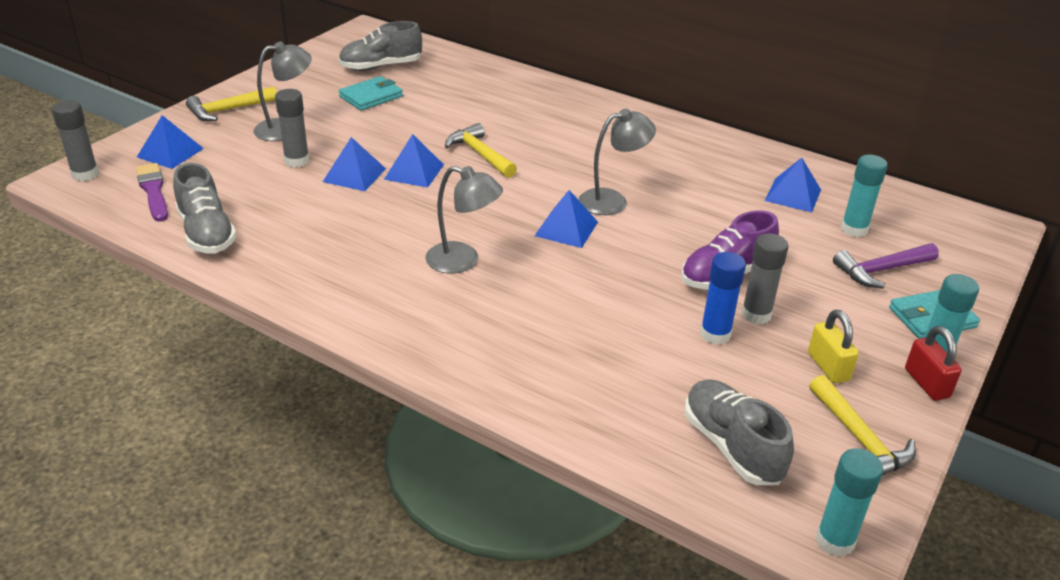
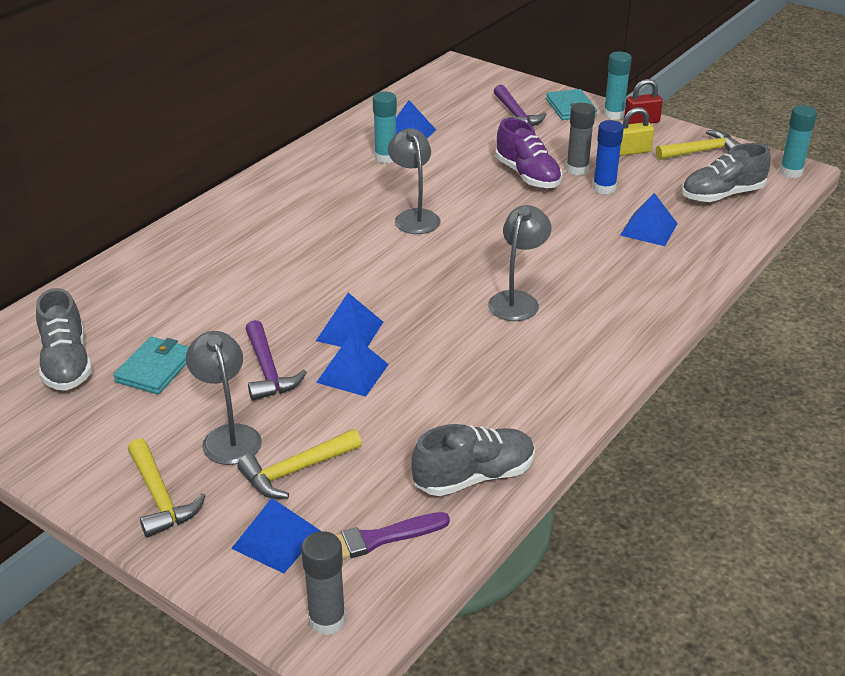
camera: 85 degrees left, 0 degrees up
grey glue stick [275,89,309,167] -> none
turquoise wallet [339,76,403,111] -> turquoise wallet turned 60 degrees clockwise [113,337,188,394]
yellow hammer [445,123,517,178] -> yellow hammer moved to [237,429,362,499]
blue pyramid [535,190,598,248] -> blue pyramid moved to [620,193,678,246]
turquoise glue stick [841,155,888,237] -> turquoise glue stick moved to [373,92,397,163]
none -> purple hammer [246,320,307,401]

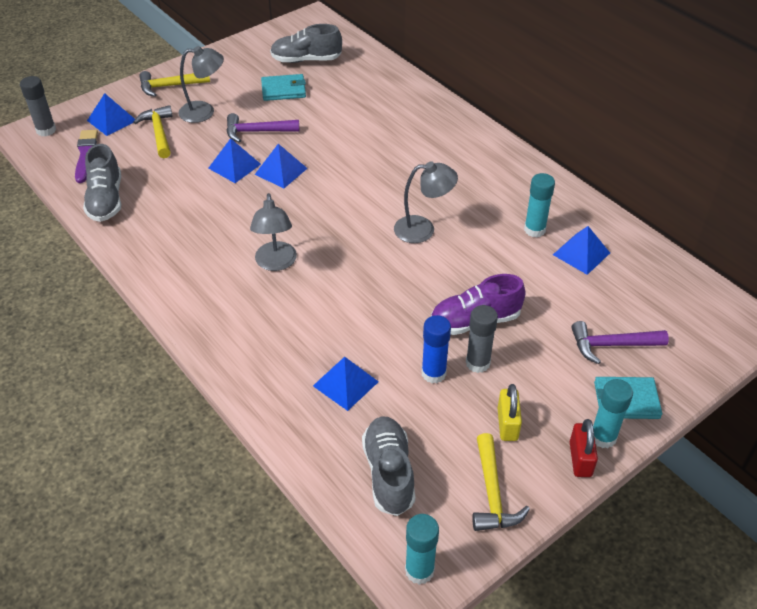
camera: 105 degrees right, 10 degrees up
turquoise wallet [113,337,188,394] -> turquoise wallet turned 45 degrees counterclockwise [261,74,306,101]
grey lamp [488,205,551,321] -> grey lamp turned 45 degrees clockwise [250,193,297,271]

